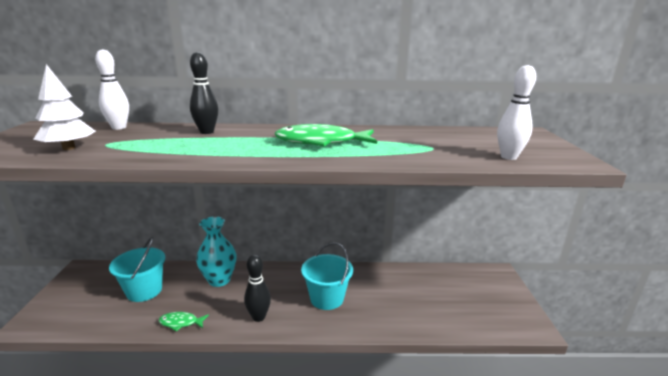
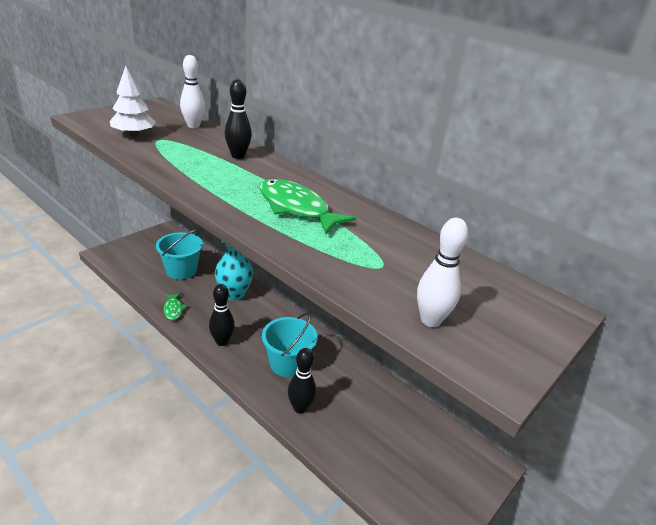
camera: 40 degrees right, 10 degrees up
green fish [159,312,209,332] -> green fish turned 150 degrees counterclockwise [163,293,187,320]
none -> black bowling pin [288,348,316,414]

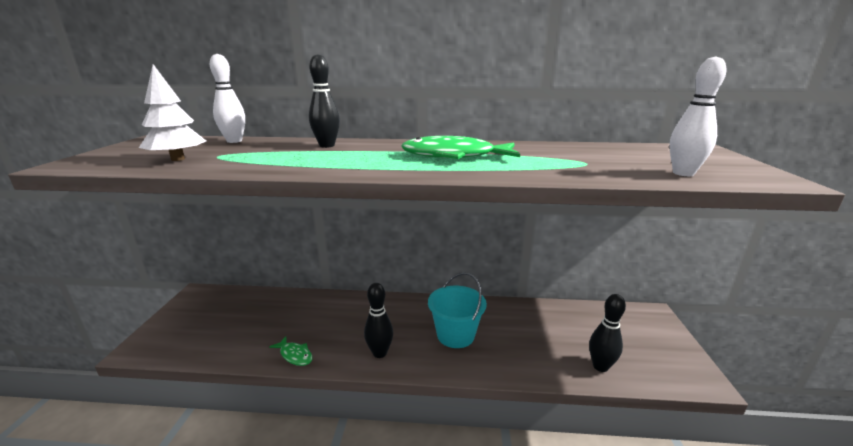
camera: 35 degrees left, 10 degrees down
turquoise bucket [156,229,203,280] -> none
turquoise vase [215,240,253,300] -> none
black bowling pin [288,348,316,414] -> black bowling pin moved to [589,294,626,372]

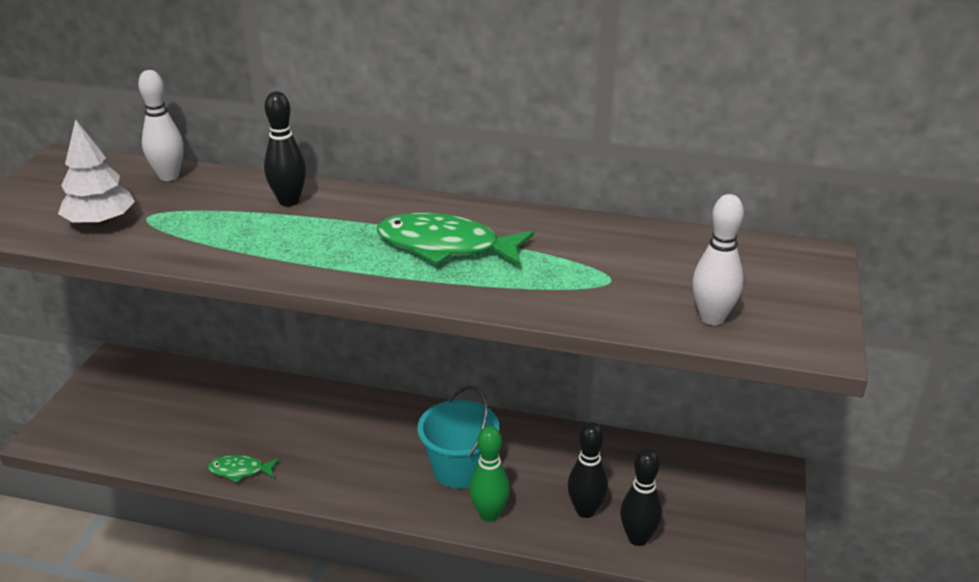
camera: 10 degrees right, 10 degrees up
green fish [269,336,313,366] -> green fish turned 135 degrees clockwise [208,455,279,483]
black bowling pin [364,283,393,358] -> black bowling pin moved to [567,422,608,518]
none -> green bowling pin [469,426,510,522]

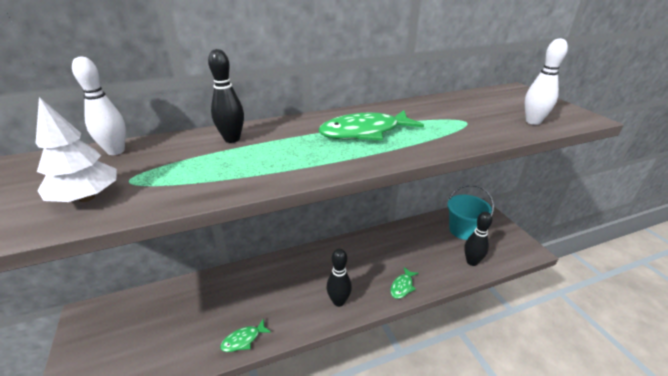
camera: 35 degrees left, 0 degrees up
turquoise bucket [418,386,499,488] -> turquoise bucket moved to [447,185,494,240]
green bowling pin [469,426,510,522] -> green fish [390,267,418,299]
black bowling pin [567,422,608,518] -> black bowling pin moved to [326,249,352,307]

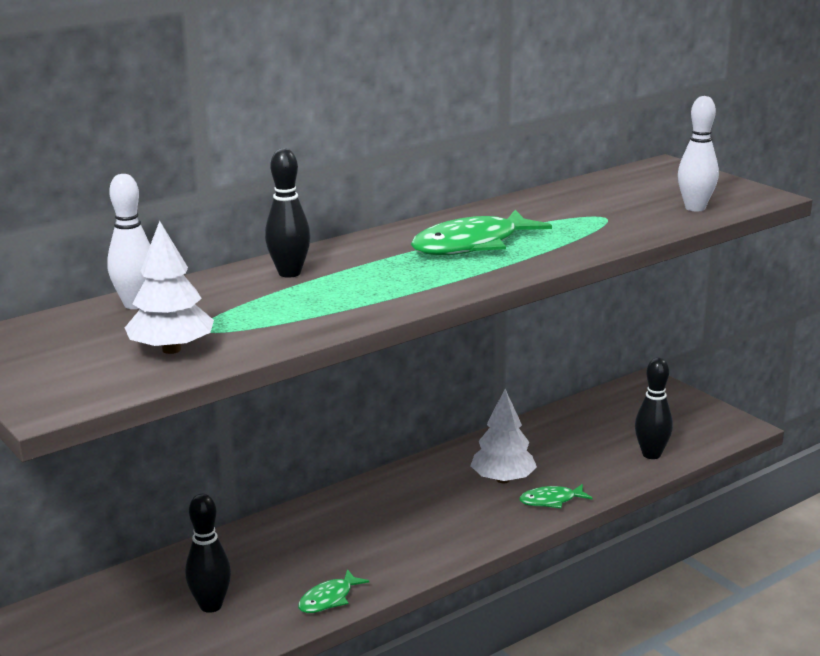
camera: 15 degrees left, 10 degrees down
black bowling pin [326,249,352,307] -> black bowling pin moved to [185,494,231,613]
green fish [390,267,418,299] -> green fish turned 60 degrees clockwise [519,484,593,508]
turquoise bucket [447,185,494,240] -> none
none -> white tree [470,389,537,483]

